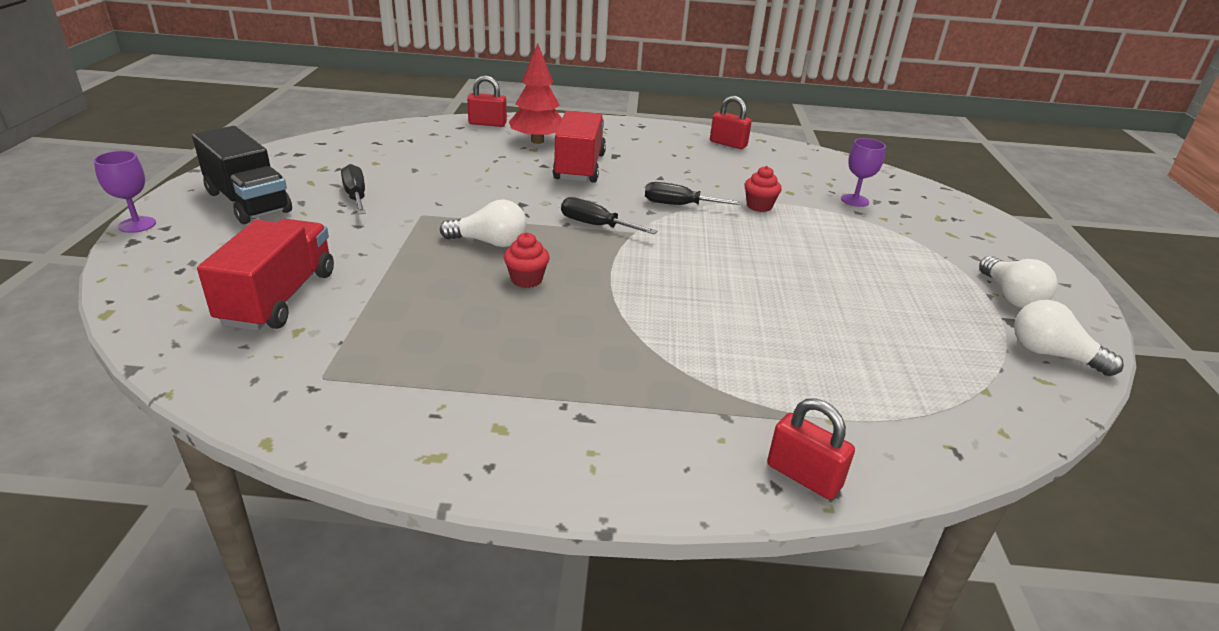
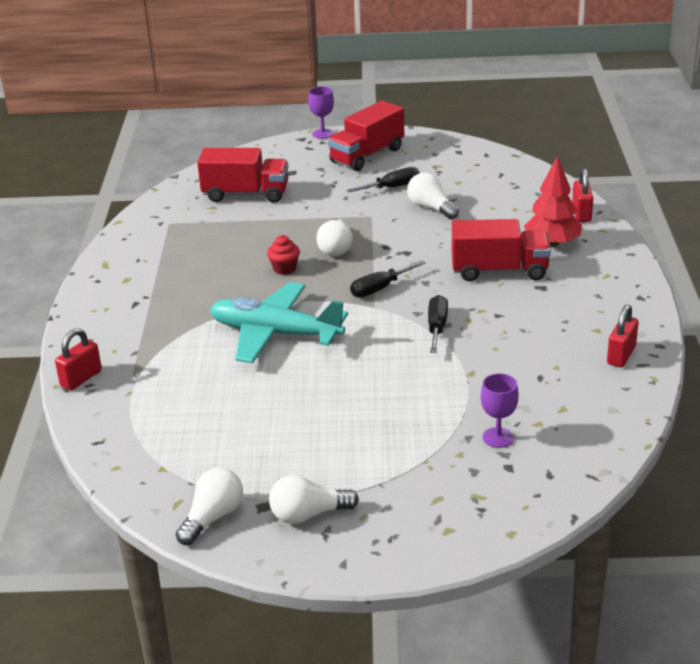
camera: 90 degrees right, 0 degrees up
black truck [192,126,292,224] -> red truck [328,100,404,171]
black screwdriver [561,197,657,234] -> black screwdriver turned 150 degrees counterclockwise [350,261,426,298]
red cupcake [744,166,782,212] -> none
none -> turquoise plane [210,282,348,363]
none -> white light bulb [407,173,459,219]

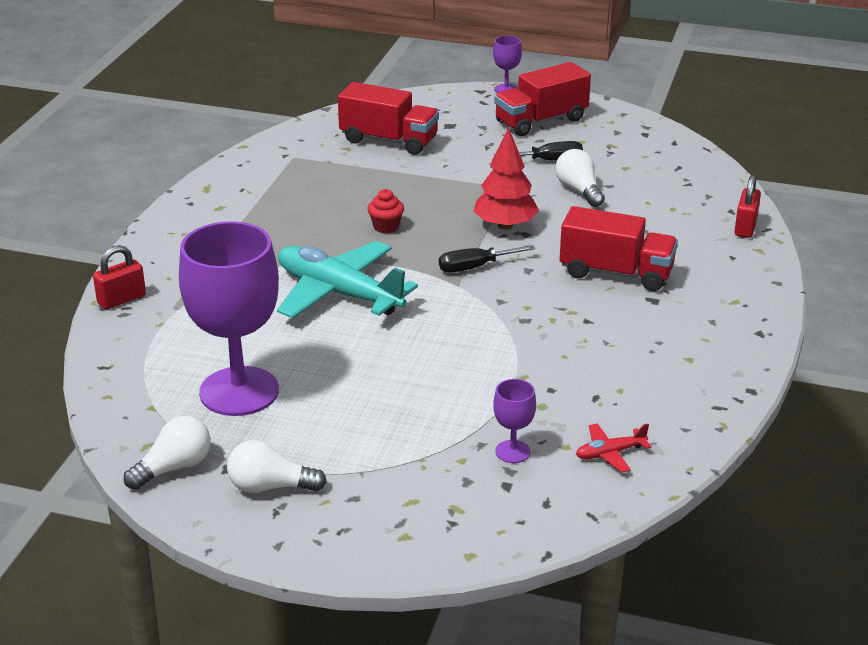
camera: 15 degrees right, 0 degrees up
white light bulb [316,218,353,256] -> none
black screwdriver [428,295,448,353] -> none
red tree [524,156,582,247] -> red tree moved to [473,127,539,230]
red padlock [607,305,639,367] -> none
none -> purple goblet [179,221,279,416]
none -> red plane [576,423,651,473]

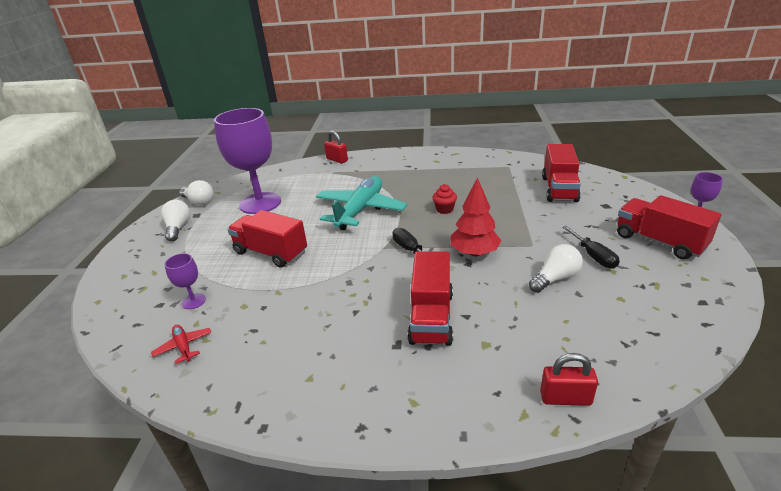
camera: 80 degrees right, 0 degrees up
none -> red truck [227,210,307,268]

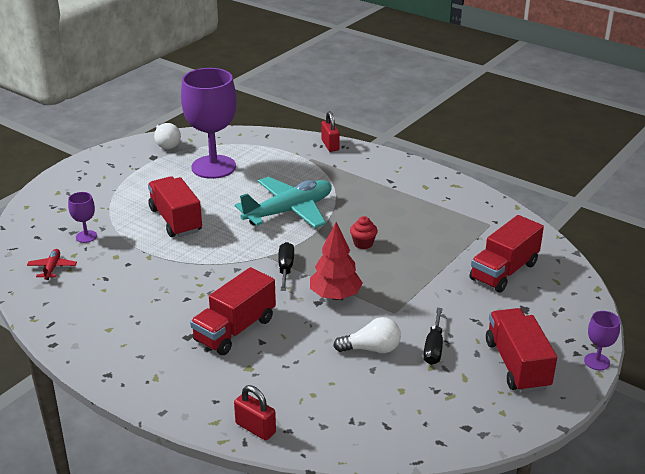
camera: 30 degrees right, 0 degrees up
white light bulb [161,200,190,242] -> none

